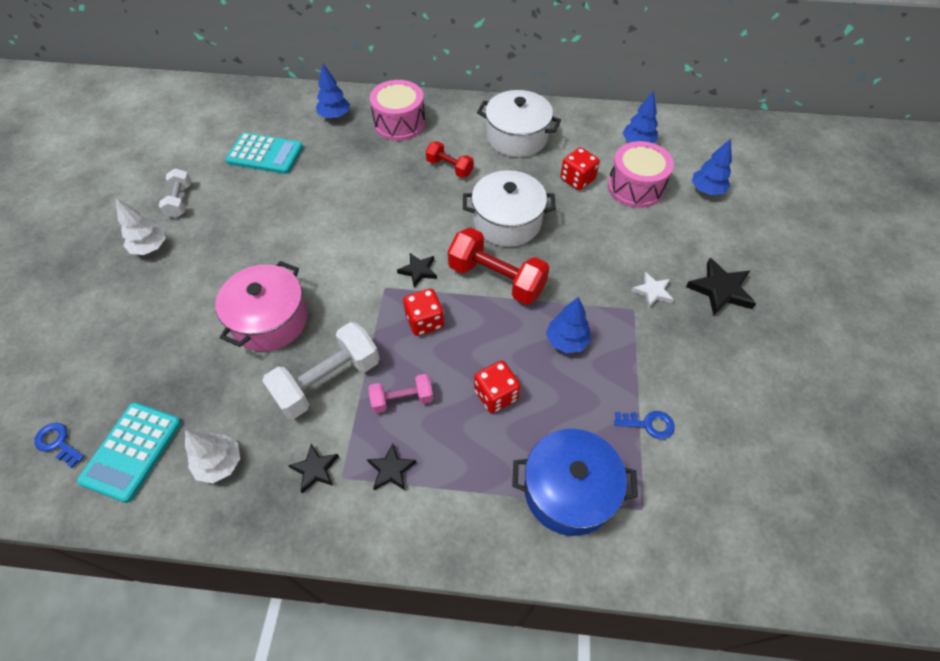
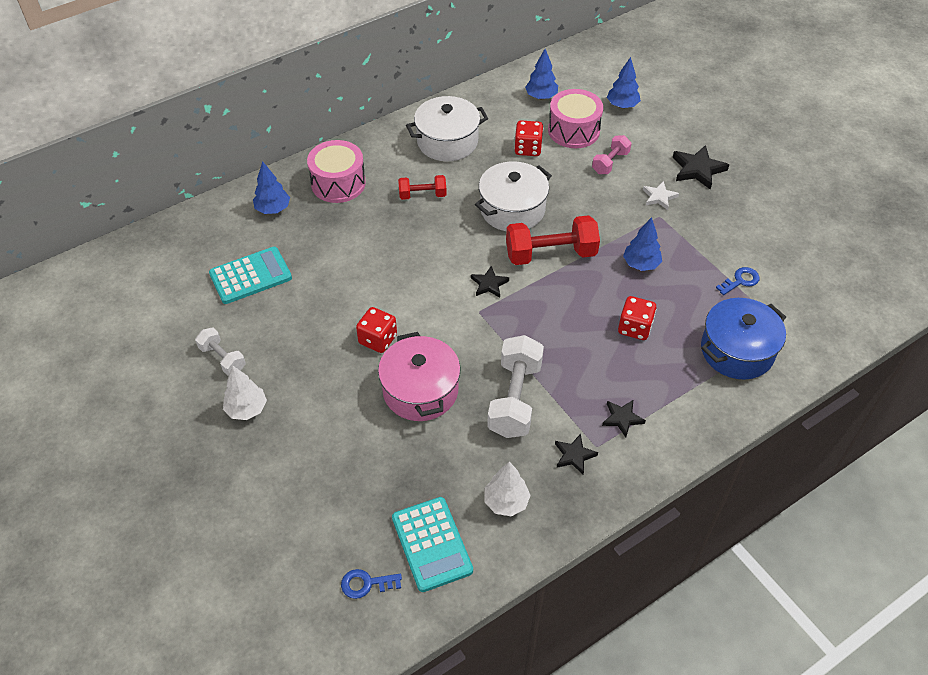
camera: 40 degrees left, 5 degrees down
pink dumbbell [368,374,433,413] -> pink dumbbell moved to [592,135,632,174]
red dice [403,288,444,336] -> red dice moved to [356,307,397,353]

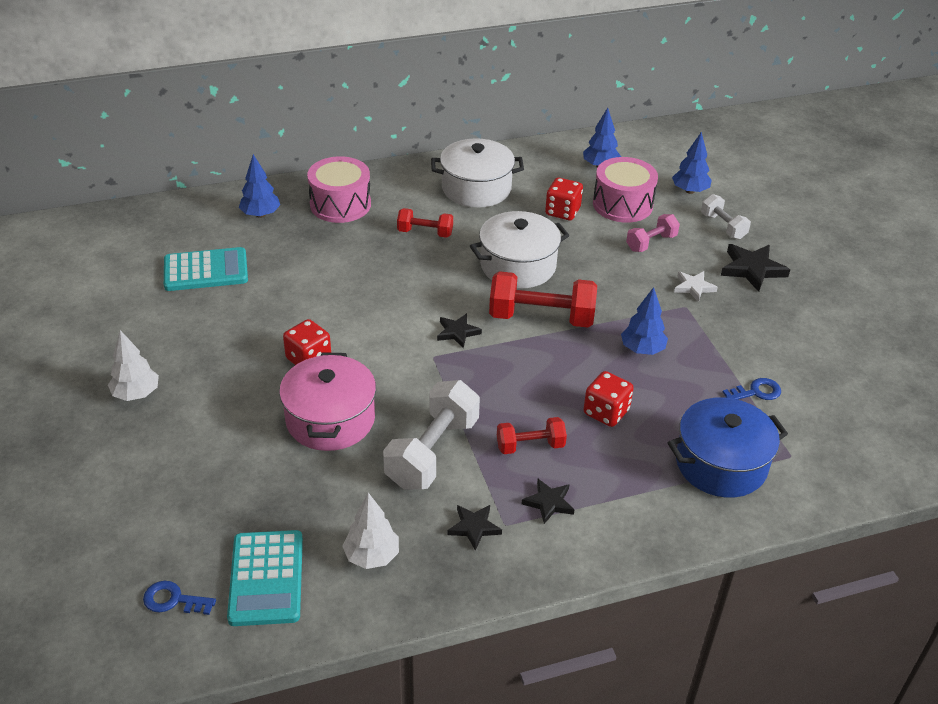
camera: 15 degrees right, 10 degrees down
white dumbbell [195,328,246,376] -> white dumbbell moved to [701,194,751,240]
none -> red dumbbell [497,417,567,454]

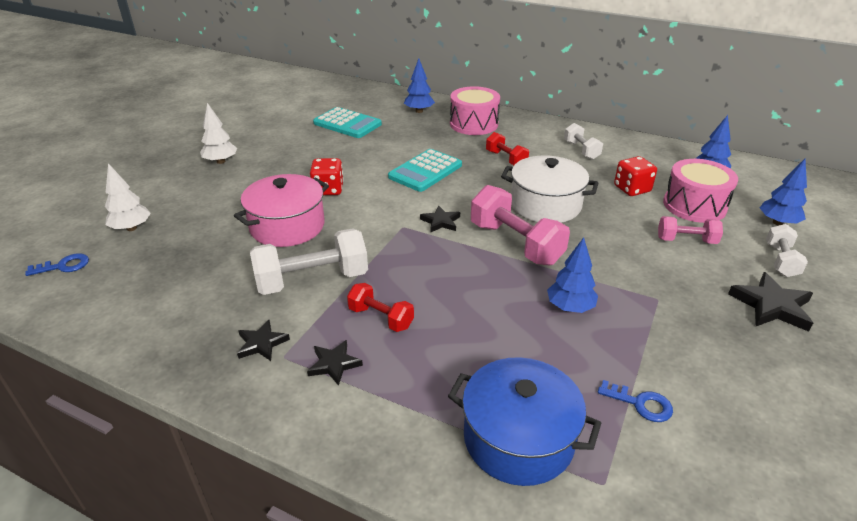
camera: 45 degrees right, 5 degrees down
blue key [143,581,216,615] -> blue key turned 105 degrees clockwise [25,253,89,276]
turquoise calculator [227,530,303,626] -> turquoise calculator moved to [388,149,462,192]
white tree [342,493,399,569] -> white tree moved to [105,163,151,231]
white pot [431,138,524,208] -> white dumbbell [564,123,603,160]
red dumbbell [489,271,597,328] -> pink dumbbell [471,185,570,266]
red dice [583,371,634,427] -> none
white star [674,271,718,302] -> none

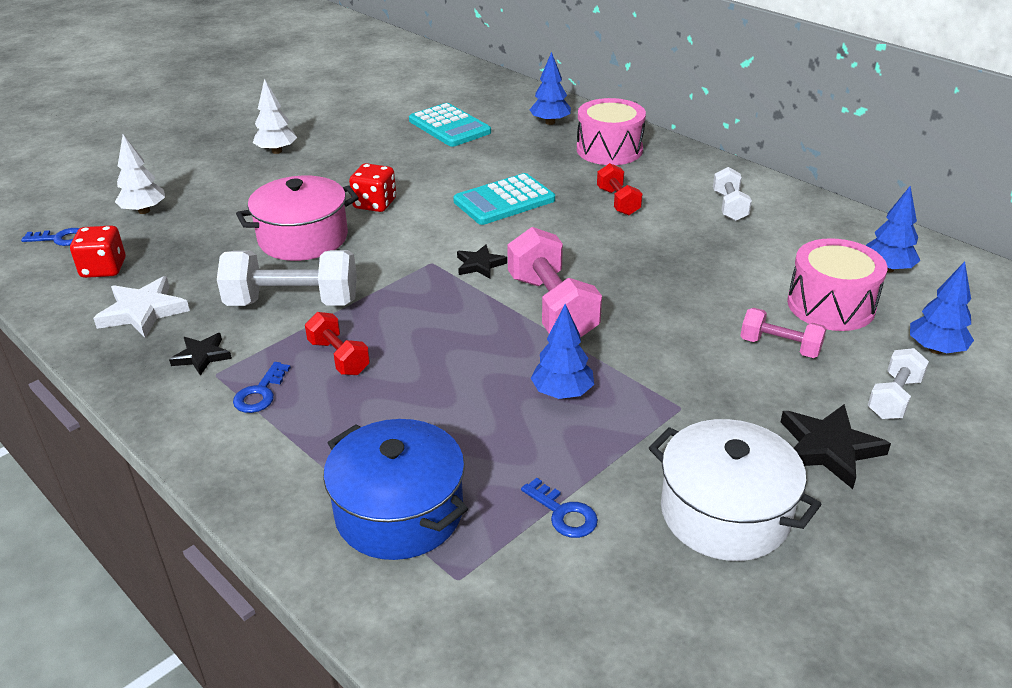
camera: 20 degrees right, 0 degrees up
black star [307,340,363,386] -> blue key [233,362,291,413]
white pot [501,155,598,223] -> white pot moved to [649,419,822,561]
red dice [614,156,657,196] -> red dice moved to [70,225,125,278]
none -> white star [93,276,190,338]

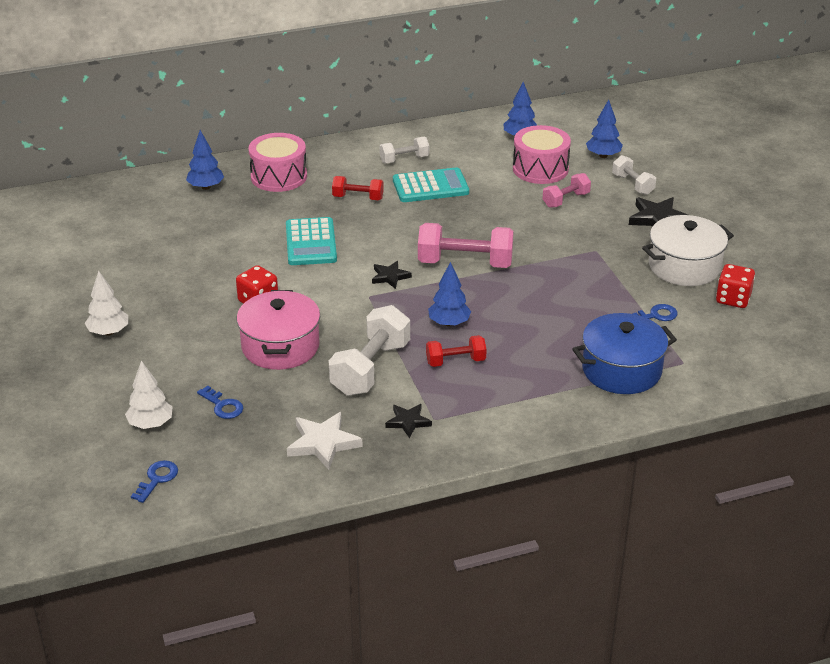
camera: 65 degrees left, 0 degrees up
red dice [70,225,125,278] -> red dice moved to [716,264,755,308]
blue key [233,362,291,413] -> blue key moved to [197,386,243,419]
turquoise calculator [409,103,491,147] -> turquoise calculator moved to [393,167,469,202]
blue tree [531,304,594,399] -> blue tree moved to [428,262,471,327]
white dumbbell [713,167,752,221] -> white dumbbell turned 45 degrees counterclockwise [380,137,429,164]

